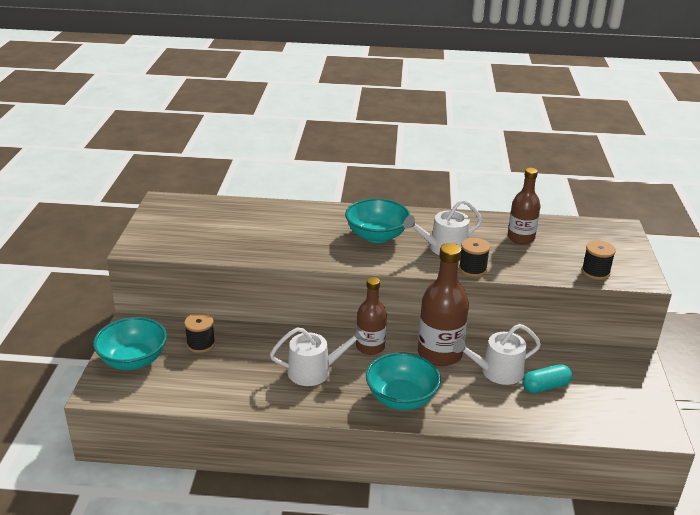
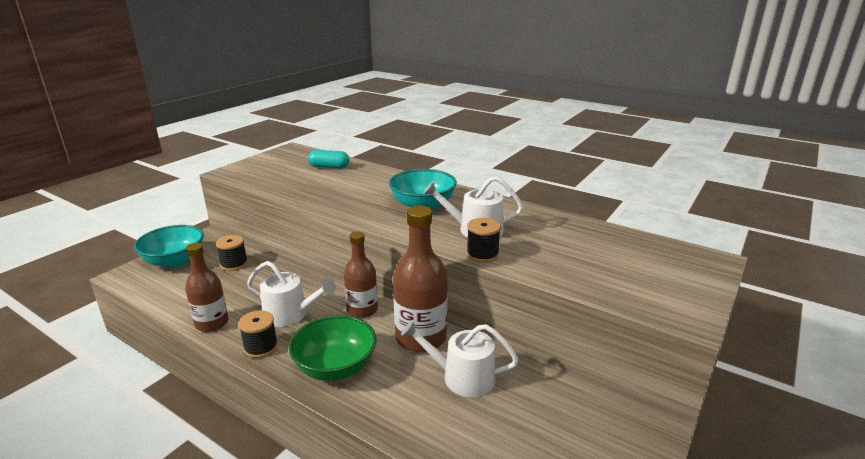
camera: 30 degrees right, 5 degrees down
turquoise bowl [366,352,441,410] -> green bowl [289,315,376,381]
brown bottle [508,168,540,244] -> brown bottle moved to [185,243,229,332]
turquoise capsule [522,364,572,393] -> turquoise capsule moved to [308,150,349,168]
black spool [582,241,616,280] -> black spool moved to [238,310,278,358]

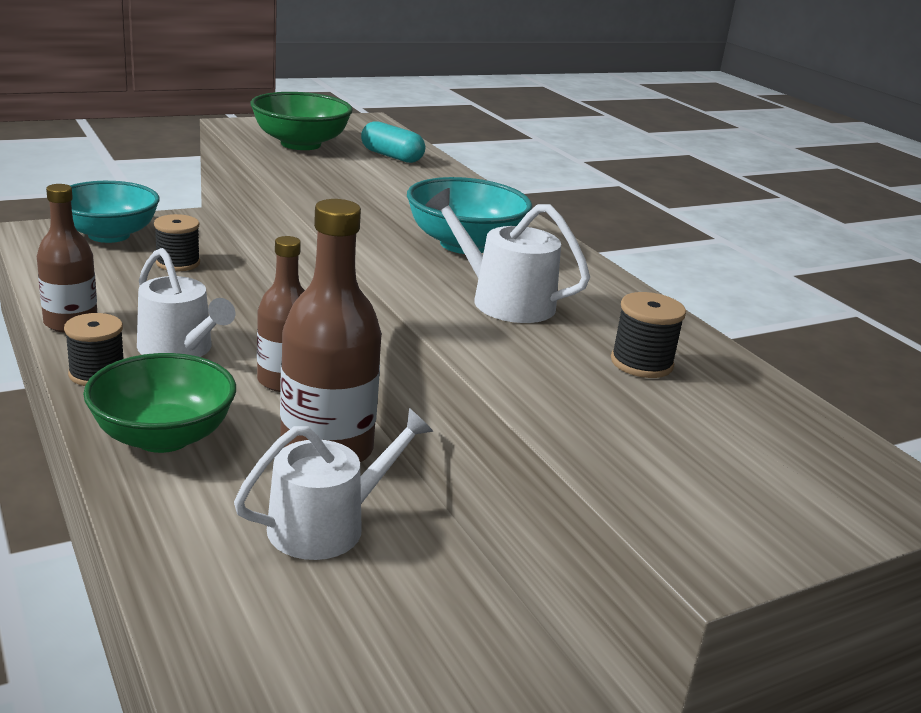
camera: 25 degrees right, 0 degrees up
white watering can [401,320,519,397] -> white watering can turned 105 degrees clockwise [234,408,433,560]
black spool [466,218,501,263] -> black spool moved to [611,292,686,378]
none -> green bowl [250,92,353,150]

